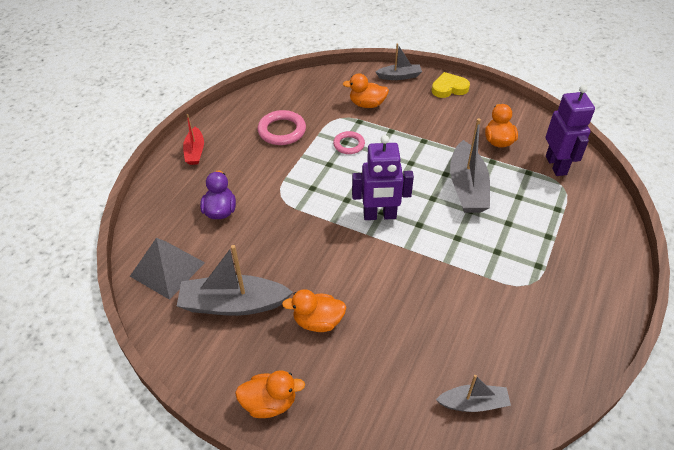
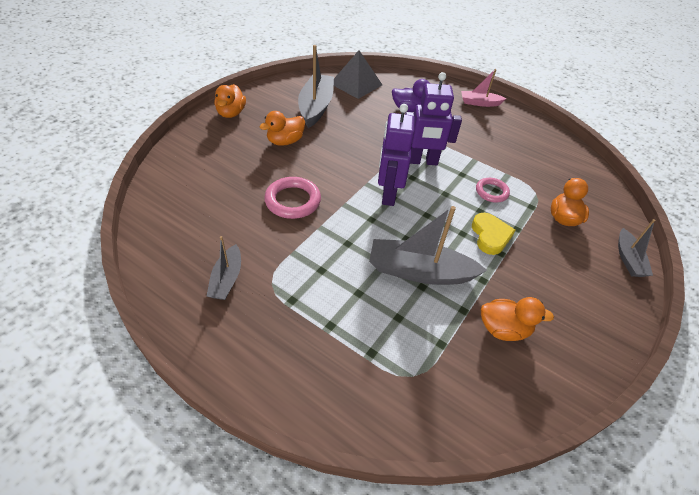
camera: 95 degrees right, 0 degrees up
red boat [183,114,204,165] -> pink boat [461,69,507,107]
pink ring [257,110,306,145] -> pink ring moved to [264,177,321,219]
orange duck [282,289,346,332] -> orange duck turned 135 degrees counterclockwise [259,111,305,146]
yellow heart [432,72,470,98] -> yellow heart moved to [472,213,516,255]
grey boat [436,375,511,412] -> grey boat moved to [206,236,241,300]
purple robot [546,85,595,176] -> purple robot moved to [405,72,462,165]

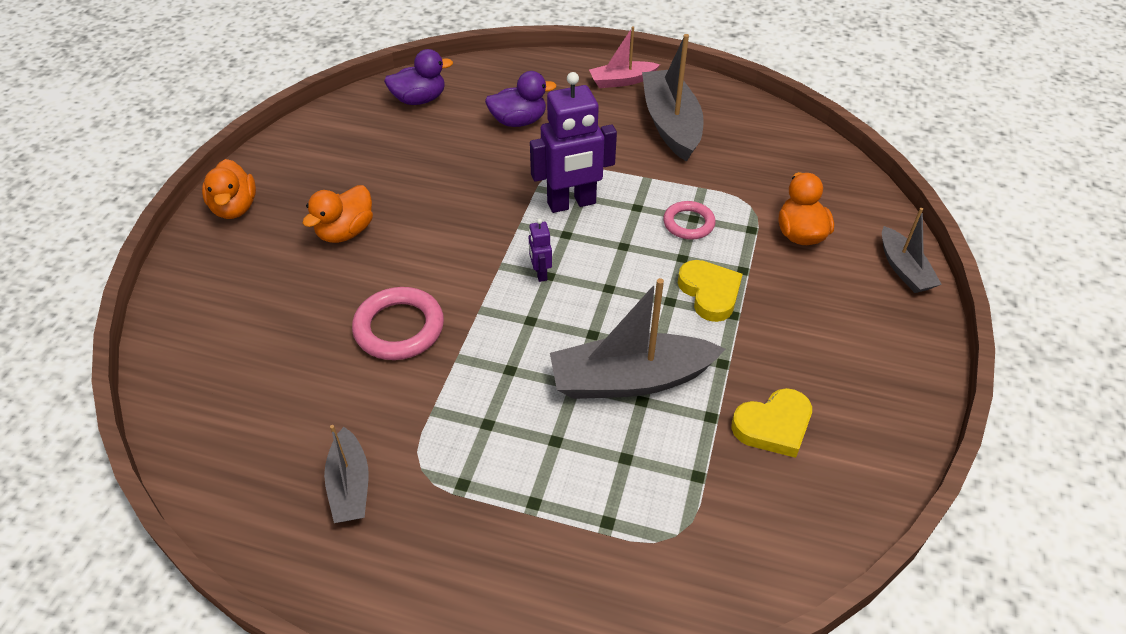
camera: 15 degrees left, 0 degrees up
grey boat [298,45,334,128] -> grey boat moved to [642,34,704,162]
grey pyramid [334,50,382,99] -> purple duck [384,49,453,105]
purple robot [378,104,415,206] -> purple robot [529,218,552,282], size x0.45
orange duck [481,297,554,341] -> yellow heart [731,388,812,458]

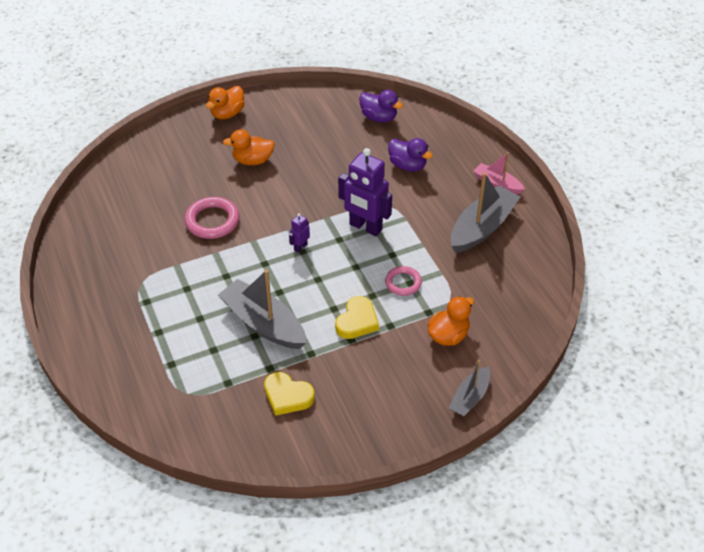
camera: 50 degrees right, 0 degrees up
grey boat [324,425,369,523] -> none

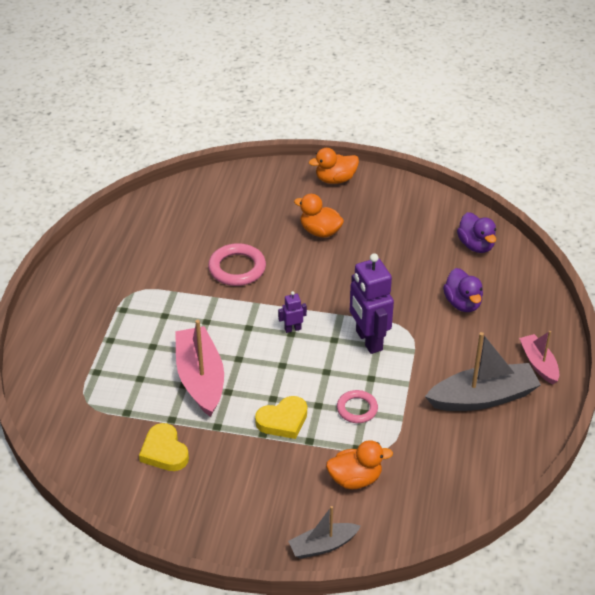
camera: 35 degrees right, 5 degrees down
grey boat [218,270,307,349] -> pink boat [175,320,224,417]

